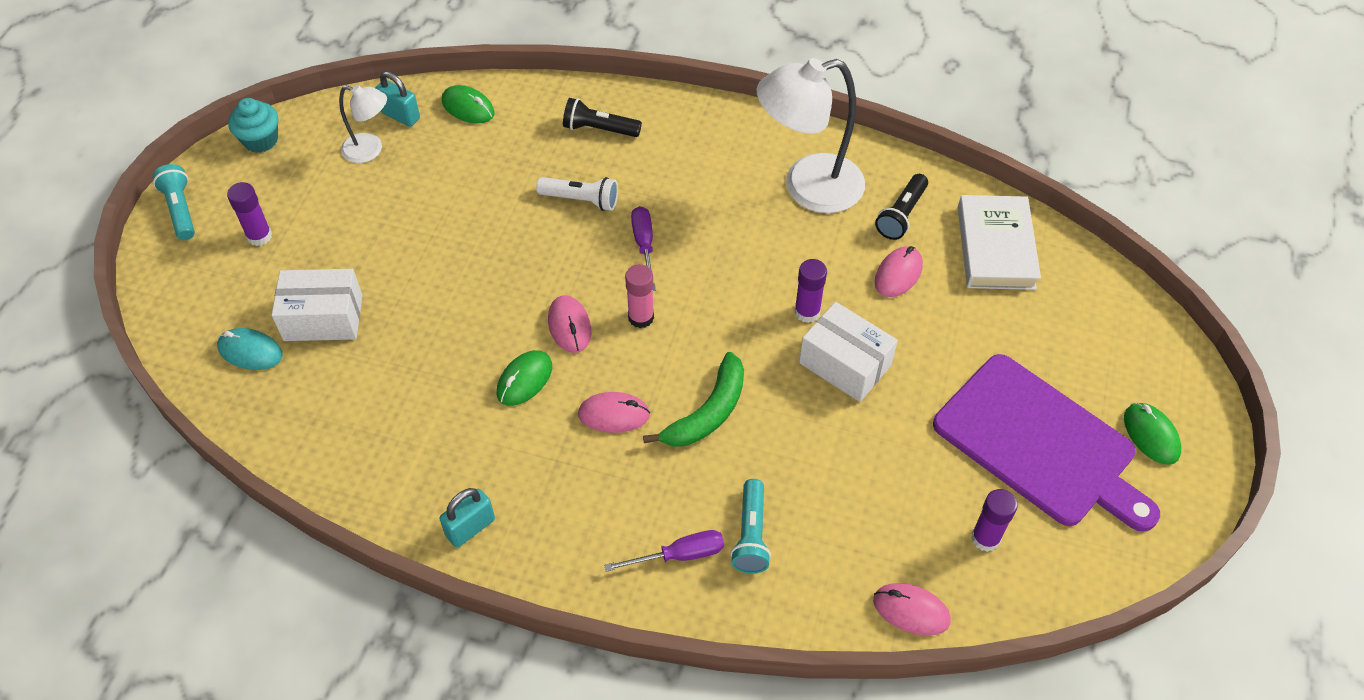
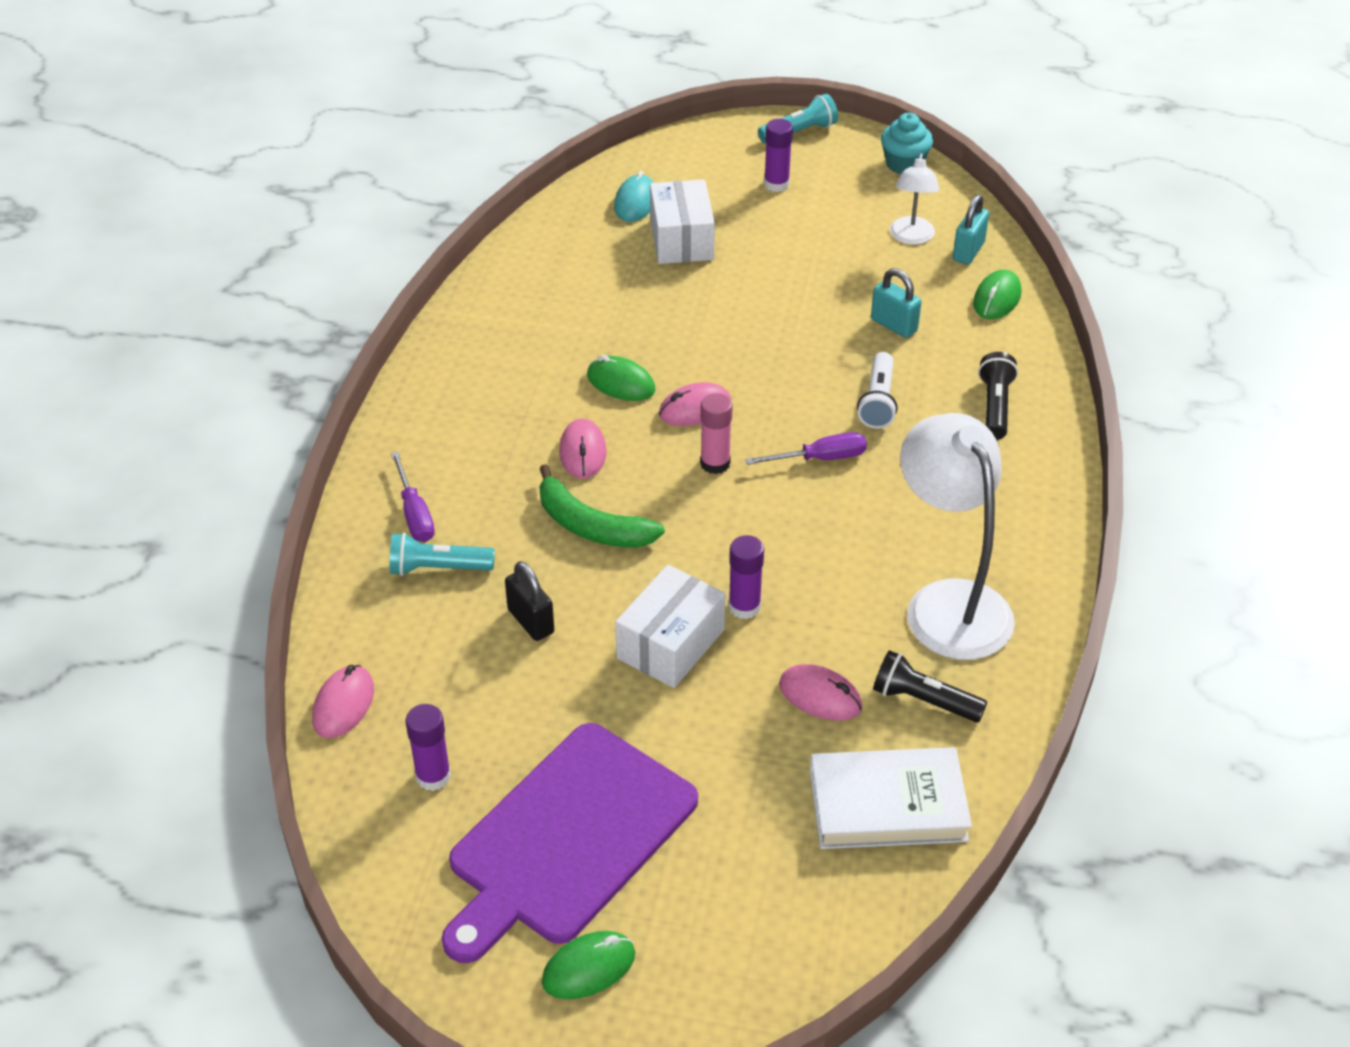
camera: 85 degrees right, 10 degrees down
turquoise padlock [439,488,495,548] -> turquoise padlock moved to [871,268,921,338]
none -> black padlock [505,561,554,641]

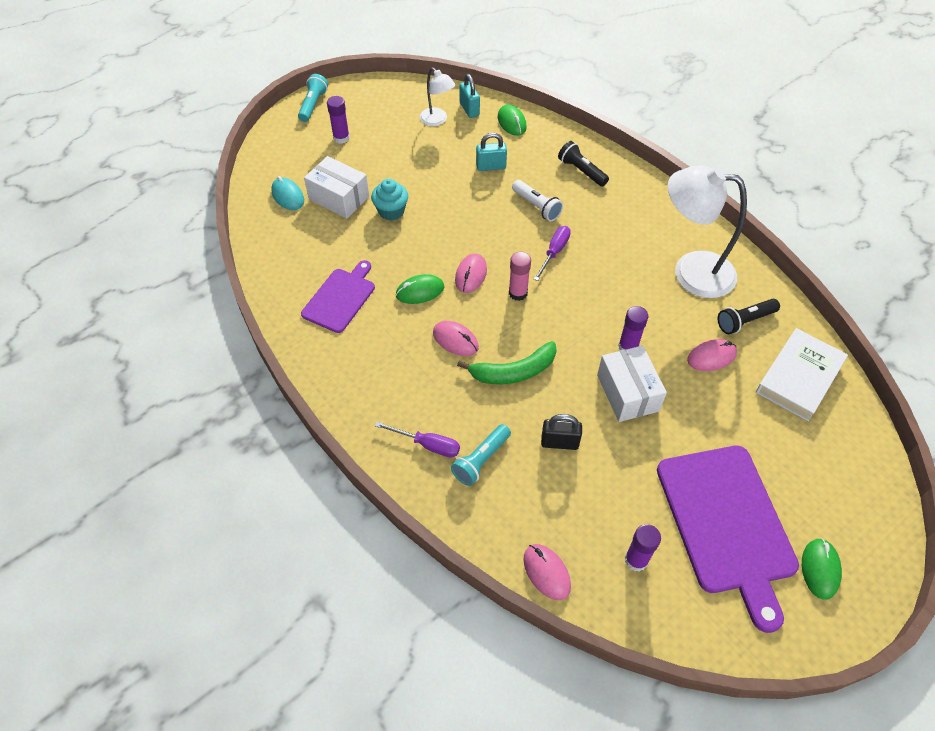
camera: 50 degrees left, 10 degrees up
turquoise cupcake [881,113,933,174] -> turquoise cupcake moved to [371,179,408,221]
none -> purple cutting board [301,260,375,333]

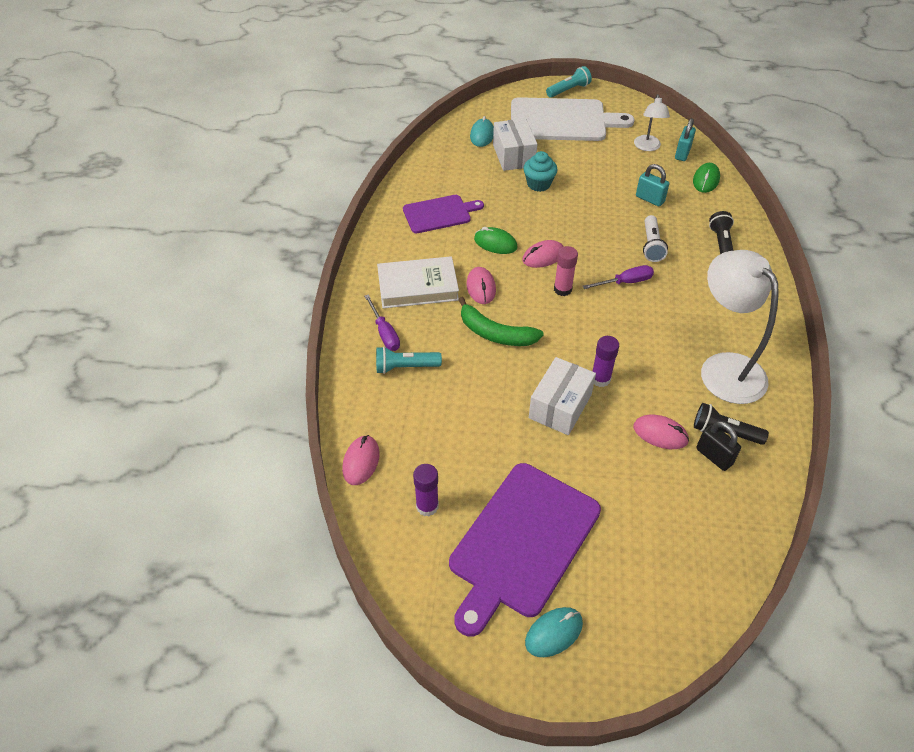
camera: 45 degrees right, 5 degrees down
purple glue stick [327,96,350,144] -> white cutting board [511,97,635,141]
black padlock [541,414,582,450] -> black padlock moved to [696,421,741,471]
white book [756,328,848,421] -> white book moved to [377,256,459,308]
green mouse [802,538,842,600] -> turquoise mouse [525,607,583,657]

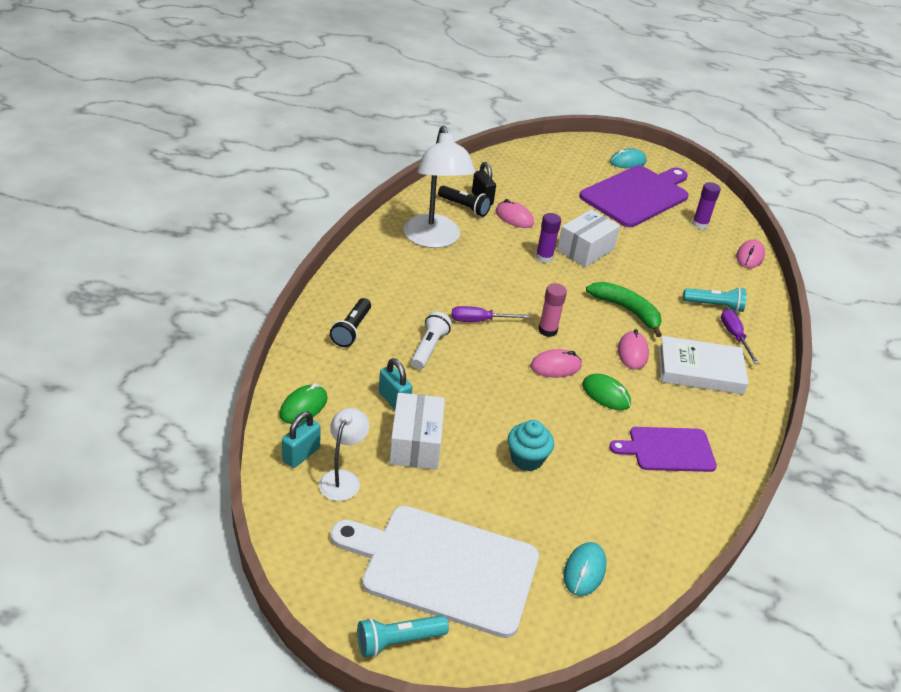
camera: 170 degrees left, 10 degrees down
white box [493,118,537,171] -> white box moved to [389,393,445,470]

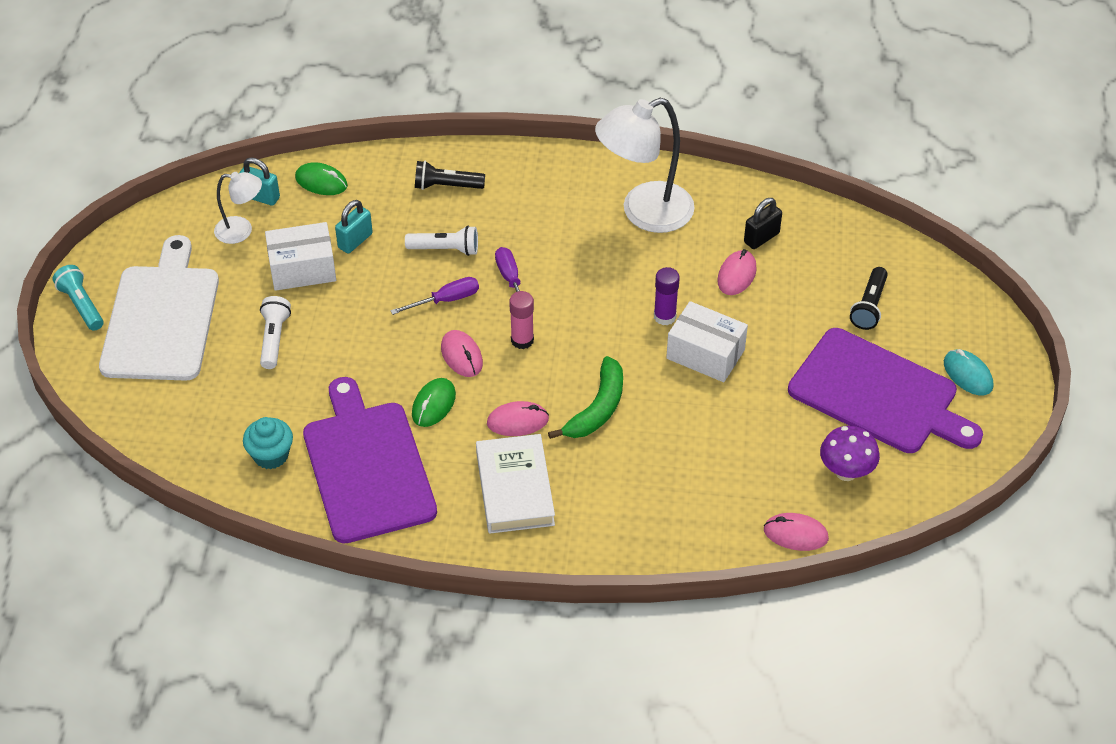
camera: 80 degrees right, 10 degrees up
black flashlight [438,186,491,217] -> black flashlight moved to [850,267,888,330]
turquoise cupcake [508,420,554,471] -> turquoise cupcake moved to [243,417,293,469]
turquoise mouse [563,542,607,596] -> none
purple cutting board [609,427,717,472] -> purple cutting board [303,377,437,544], size x1.73
turquoise flashlight [683,287,746,312] -> none
purple glue stick [692,182,721,229] -> purple mushroom [820,426,880,481]
purple screwdriver [721,309,759,364] -> purple screwdriver moved to [390,277,479,315]
none -> white flashlight [260,296,291,369]

